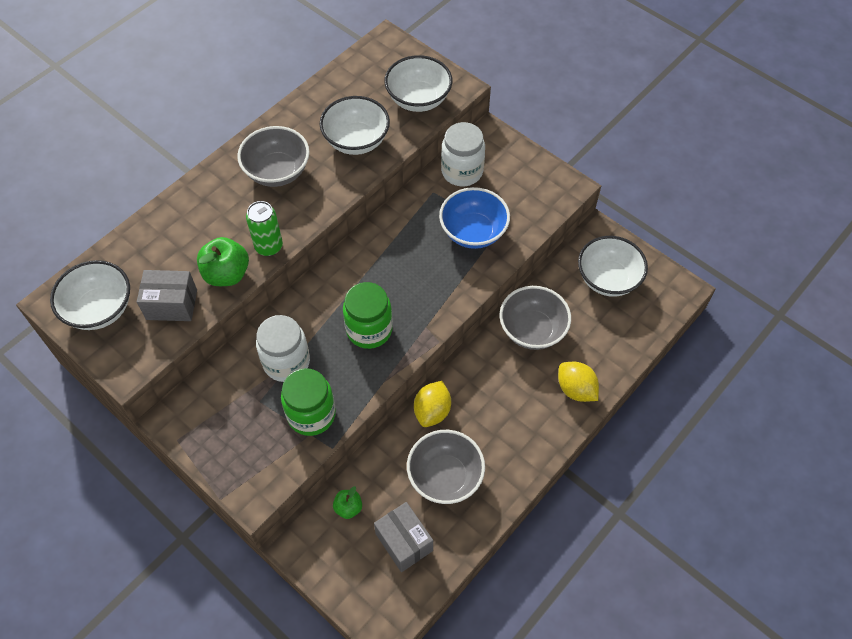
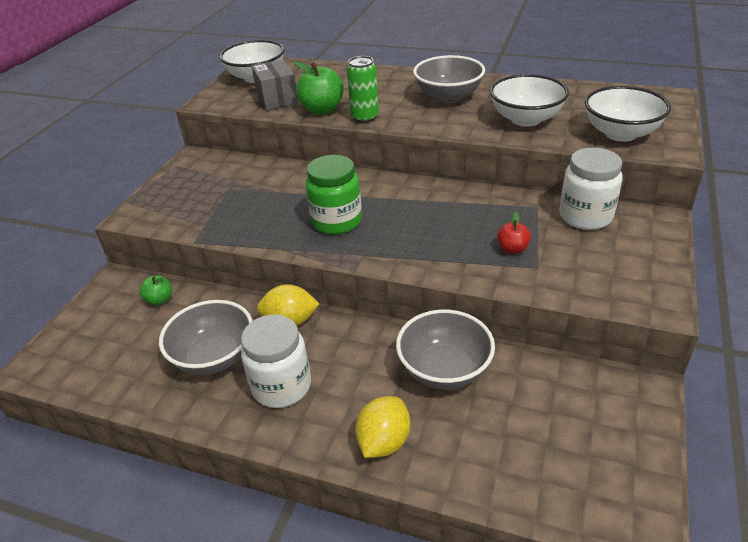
camera: 70 degrees right, 20 degrees down
white jar [256,315,310,382] -> white jar moved to [241,315,311,408]
green jar [281,368,336,436] -> none
grey box [374,502,433,572] -> none
blue bowl [439,187,510,249] -> red apple [497,212,531,254]
white bowl [578,236,648,297] -> none

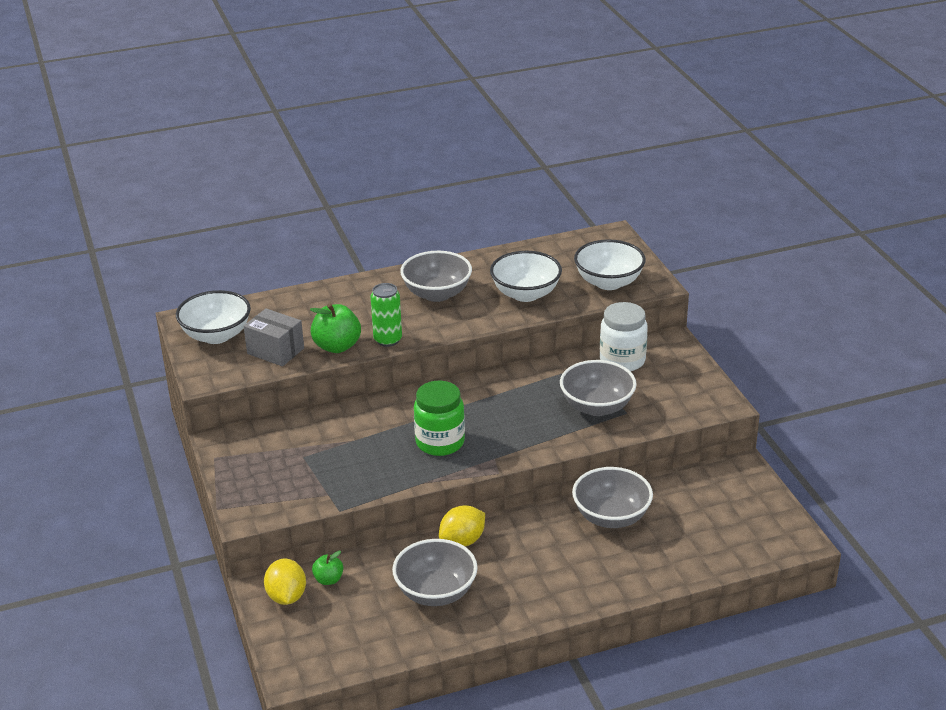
camera: 40 degrees left, 5 degrees down
white jar [241,315,311,408] -> none
yellow lemon [355,396,410,458] -> yellow lemon moved to [264,559,306,605]
red apple [497,212,531,254] -> grey bowl [560,360,637,416]

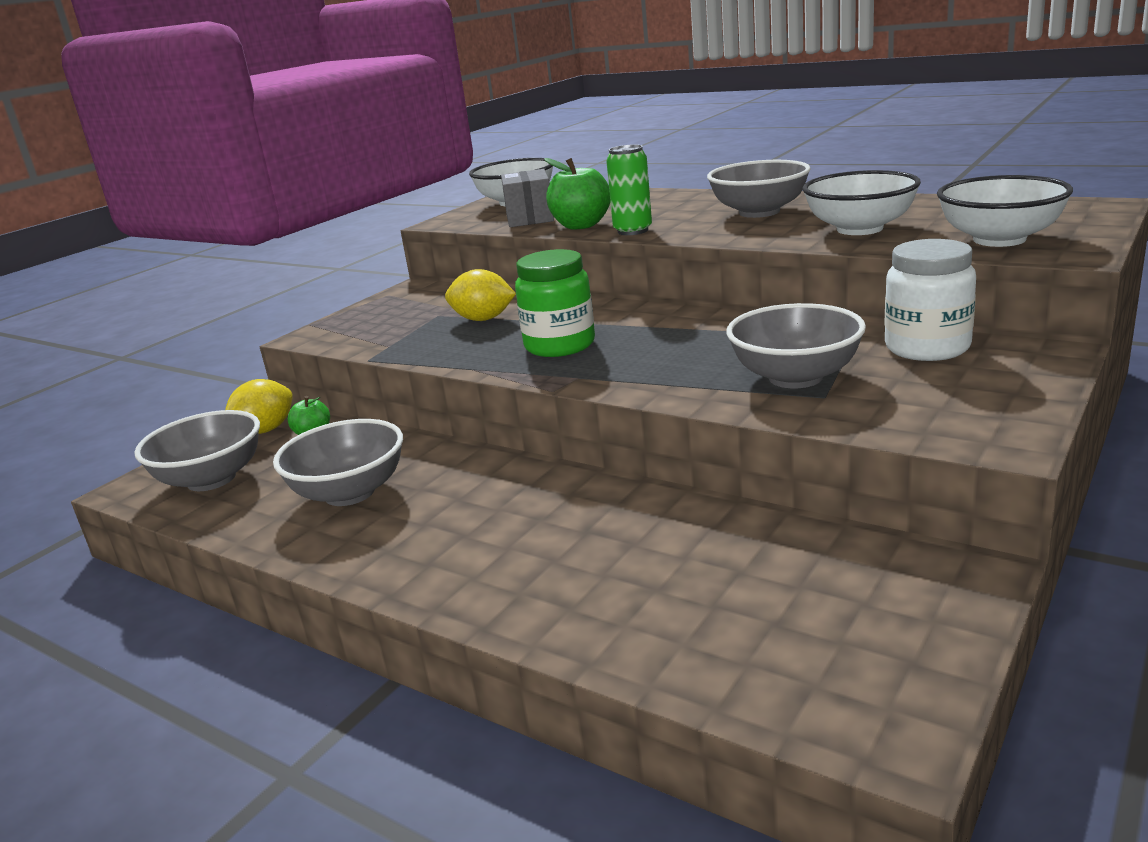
camera: 55 degrees right, 10 degrees down
yellow lemon [439,505,485,546] -> yellow lemon moved to [445,269,516,321]
grey bowl [572,467,653,528] -> grey bowl moved to [134,410,260,491]

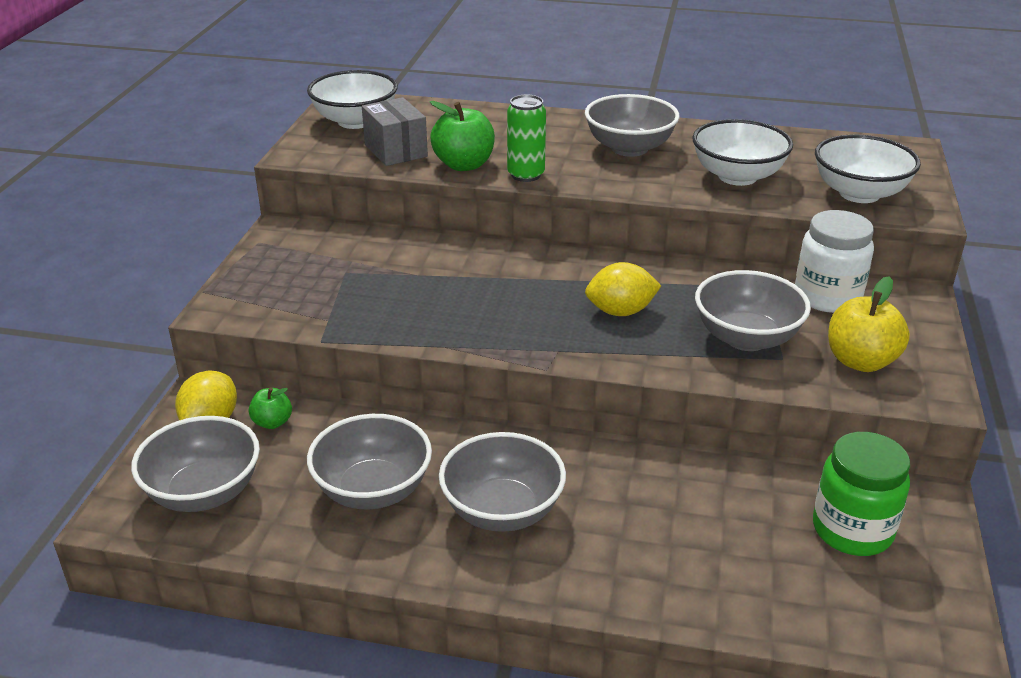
camera: 25 degrees left, 10 degrees up
yellow lemon [445,269,516,321] -> yellow lemon moved to [585,262,661,316]
green jar [515,249,595,357] -> green jar moved to [813,432,910,556]
none -> grey bowl [439,432,566,532]
none -> yellow apple [828,276,910,372]

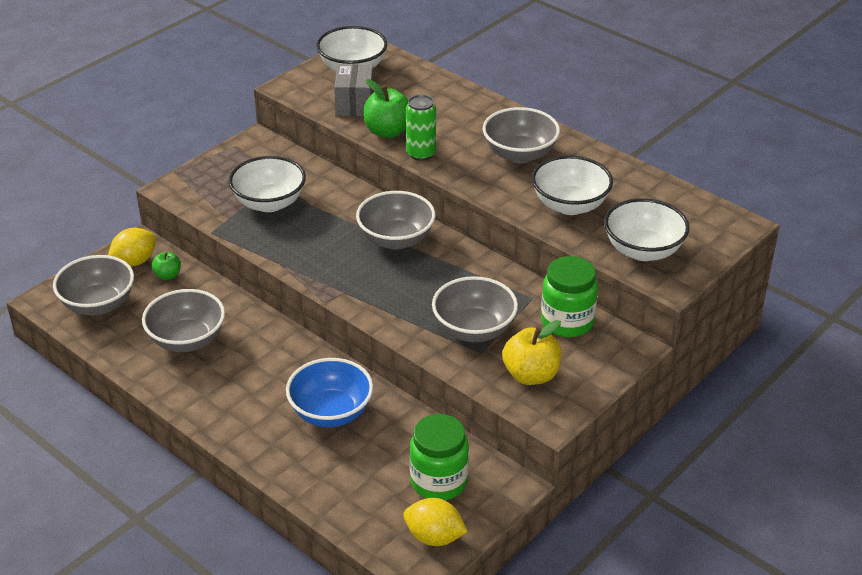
camera: 30 degrees right, 5 degrees up
grey bowl [439,432,566,532] -> grey bowl moved to [356,191,435,250]
yellow lemon [585,262,661,316] -> yellow lemon moved to [403,498,468,546]
white jar [795,210,874,313] -> green jar [541,256,598,337]
none -> white bowl [229,156,306,212]
none -> blue bowl [286,358,373,427]

